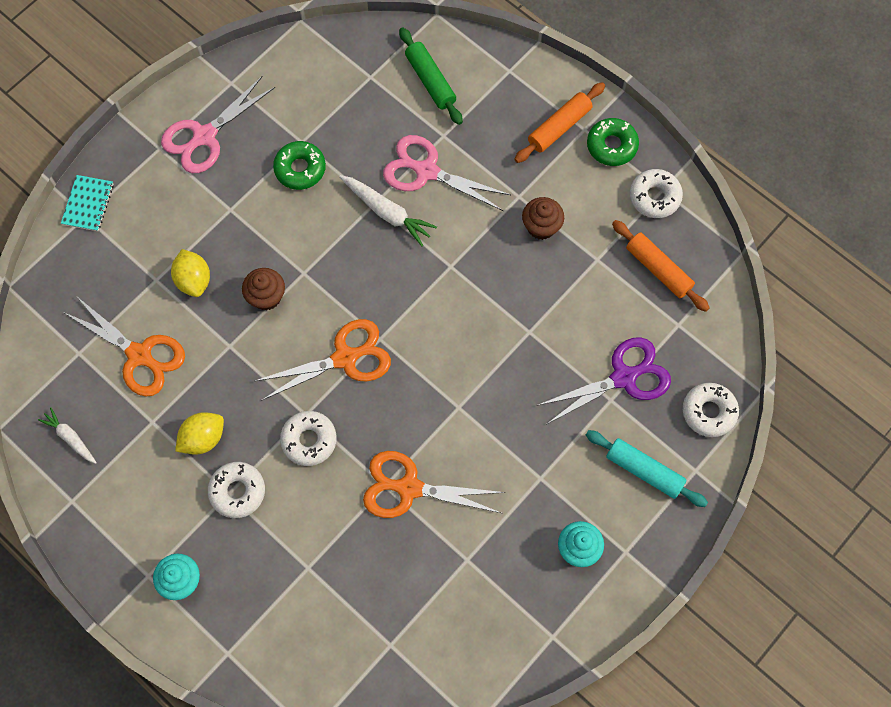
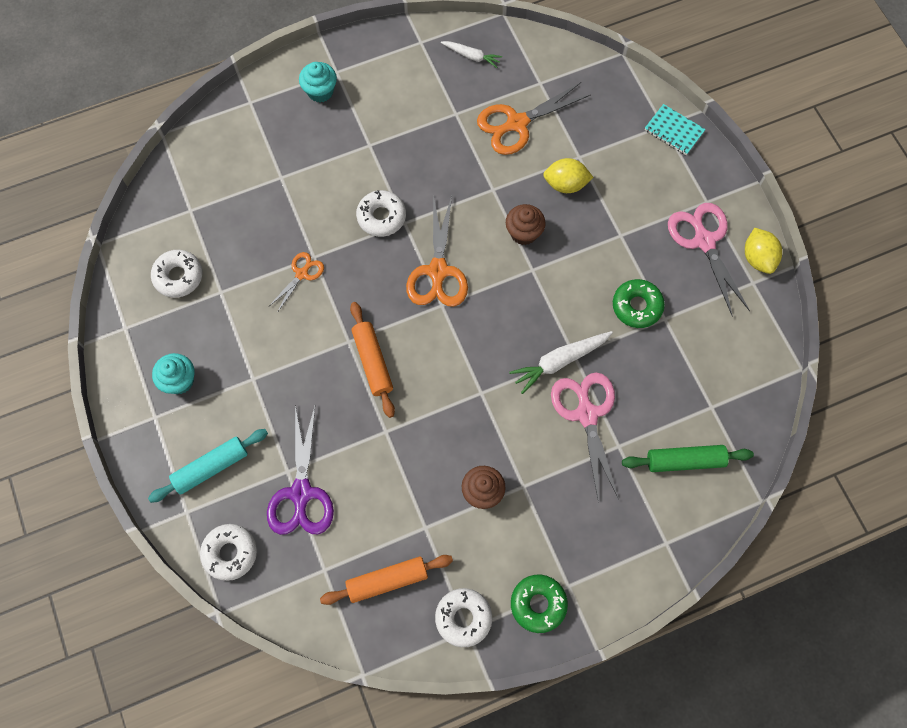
camera: 115 degrees right, 0 degrees up
white carrot [38,407,97,464] -> white carrot turned 45 degrees clockwise [441,41,502,68]
yellow lemon [175,412,224,455] -> yellow lemon moved to [745,228,782,274]
white donut [208,462,265,518] -> white donut moved to [151,250,202,298]
orange scissors [363,451,506,518] -> orange scissors [269,252,324,313], size x0.55
pink scissors [383,135,511,211] -> pink scissors turned 60 degrees counterclockwise [551,372,619,503]
orange rolling pin [514,82,605,163] -> orange rolling pin moved to [350,302,395,418]

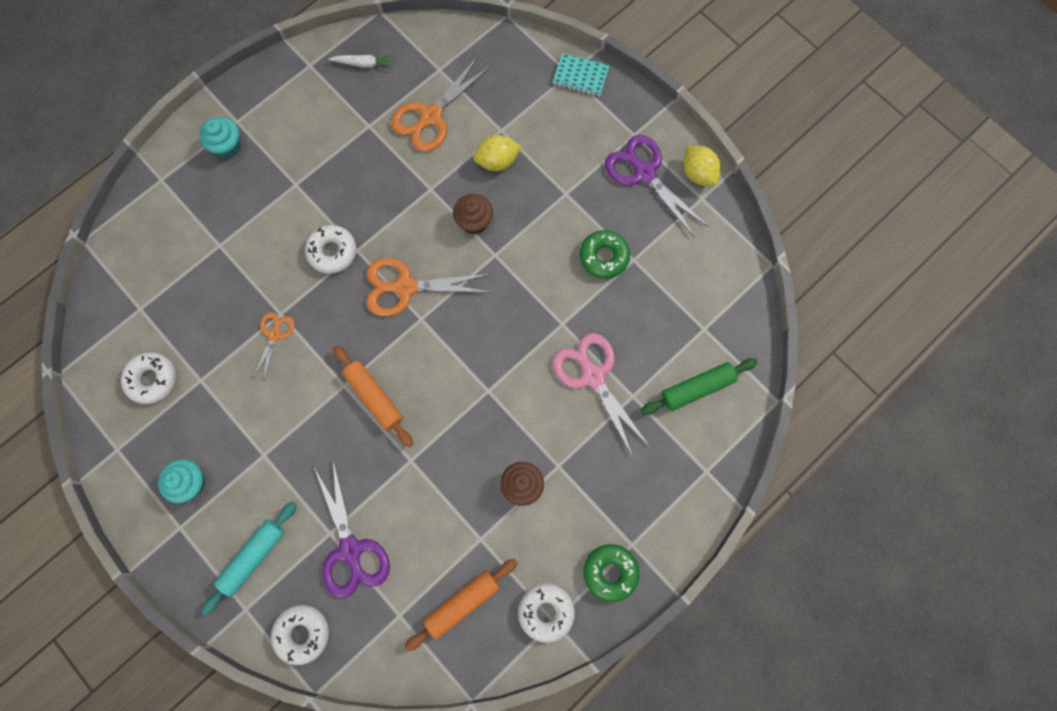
camera: 20 degrees left, 5 degrees up
orange scissors [406,195,468,307] -> orange scissors turned 105 degrees clockwise [366,258,491,317]
white carrot [509,331,613,394] -> none
pink scissors [668,203,750,317] -> purple scissors [605,135,708,237]

